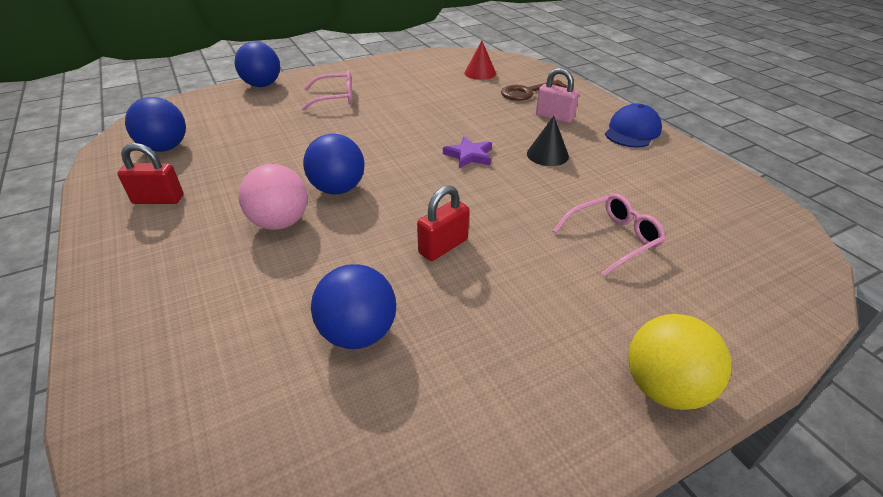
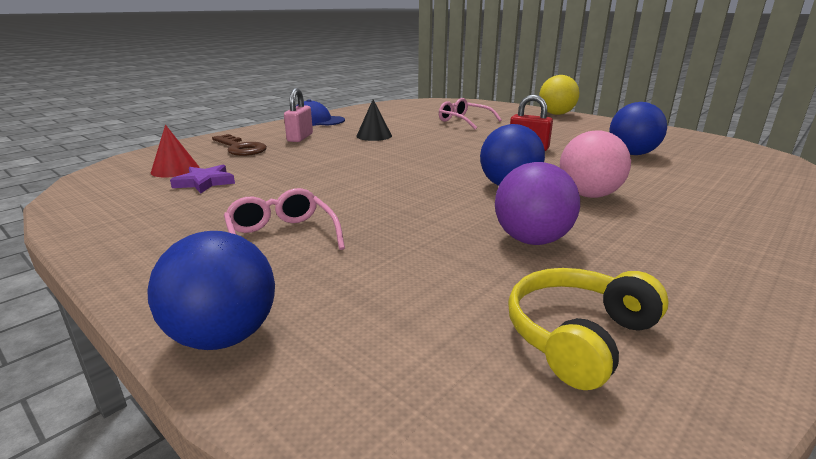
camera: 110 degrees left, 15 degrees down
red padlock [117,143,183,204] -> none
blue ball [125,97,186,152] -> yellow headphones [508,268,669,390]
purple star [443,136,492,168] -> purple star moved to [170,165,235,193]
none -> purple ball [495,162,580,245]

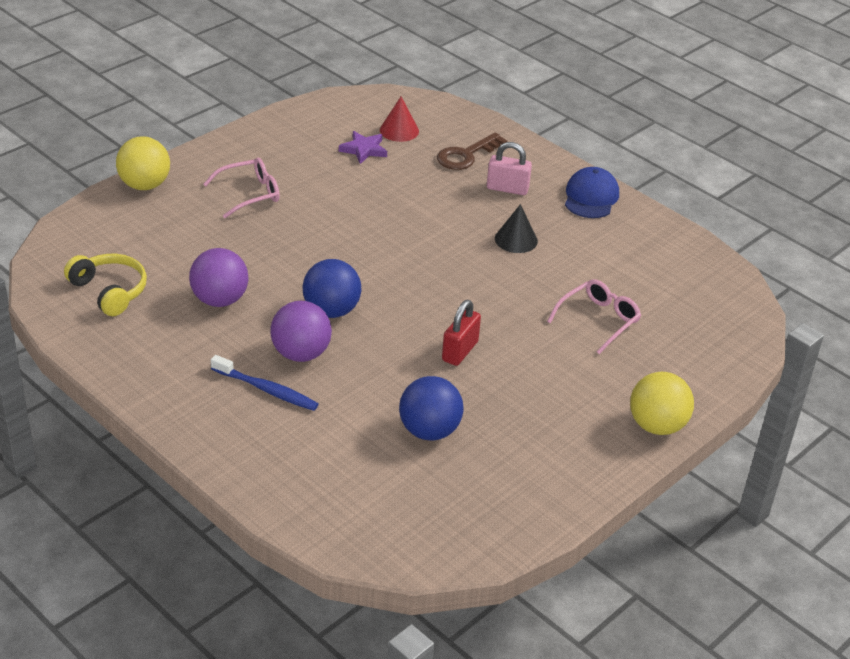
camera: 90 degrees right, 15 degrees up
blue ball [147,231,275,350] -> yellow ball [116,136,170,190]
pink ball [560,130,631,198] -> purple ball [270,301,332,362]
none -> blue toothbrush [211,355,319,411]

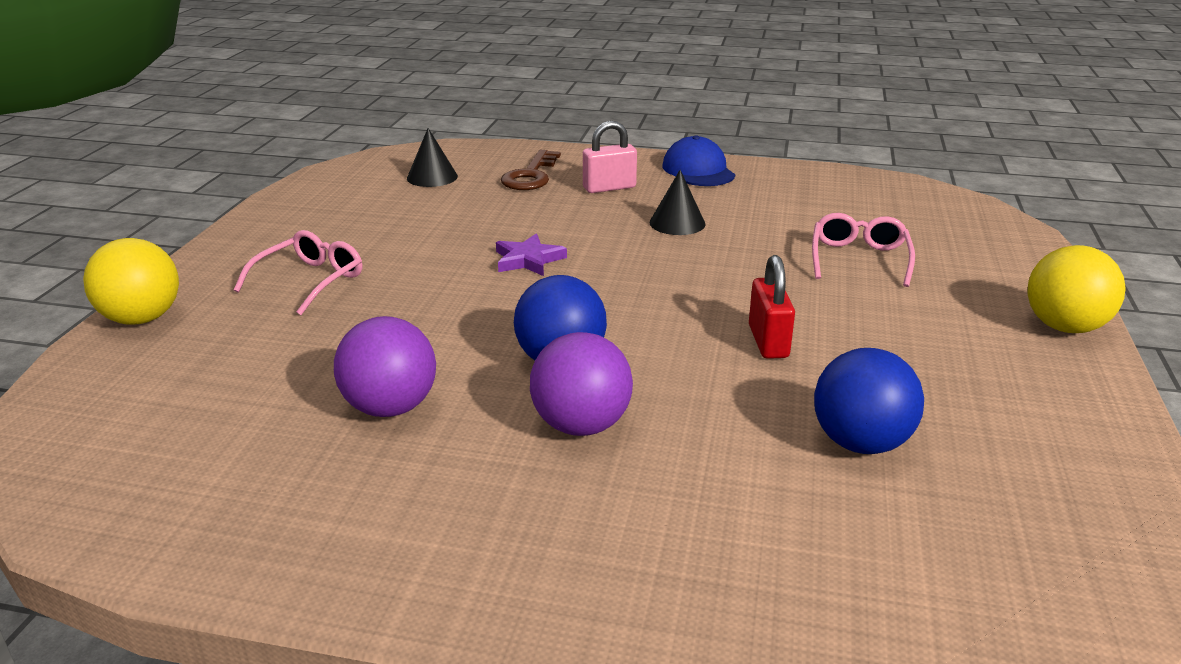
camera: 30 degrees left, 10 degrees down
yellow headphones [64,254,147,316] -> none
blue toothbrush [211,355,319,411] -> none
purple star [339,131,387,164] -> purple star moved to [496,234,567,276]
red cone [380,97,419,142] -> black cone [407,128,458,187]

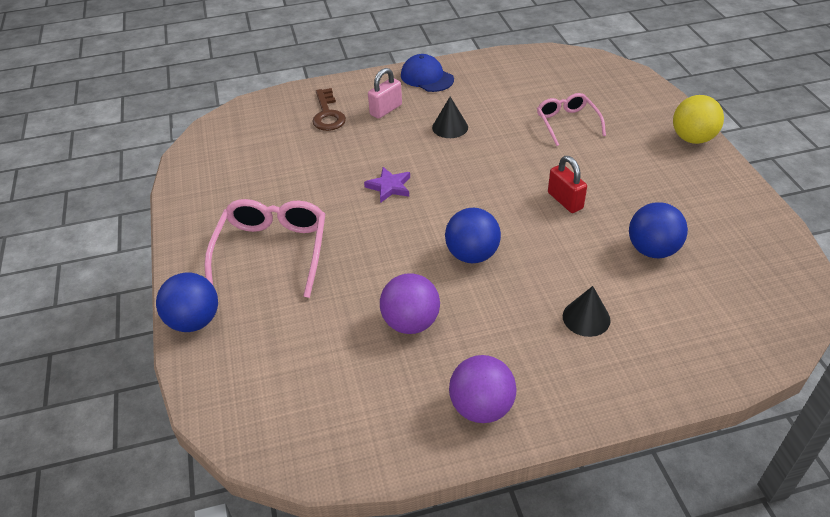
camera: 25 degrees left, 15 degrees up
yellow ball [83,238,179,325] -> blue ball [156,273,218,332]
pink glasses [234,230,362,315] -> pink glasses [205,199,325,298], size x1.61
black cone [407,128,458,187] -> black cone moved to [563,286,610,337]
purple ball [530,332,633,436] -> purple ball moved to [449,355,517,423]

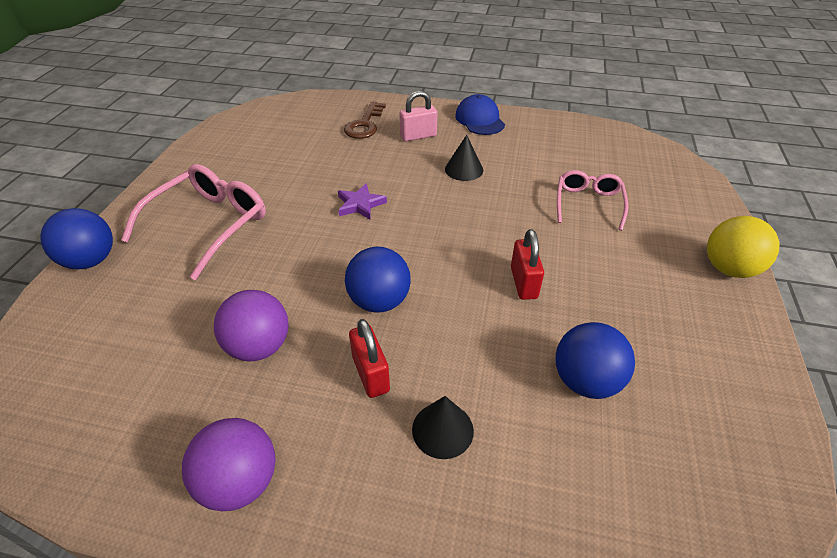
camera: 25 degrees right, 0 degrees up
none -> red padlock [349,319,390,398]

